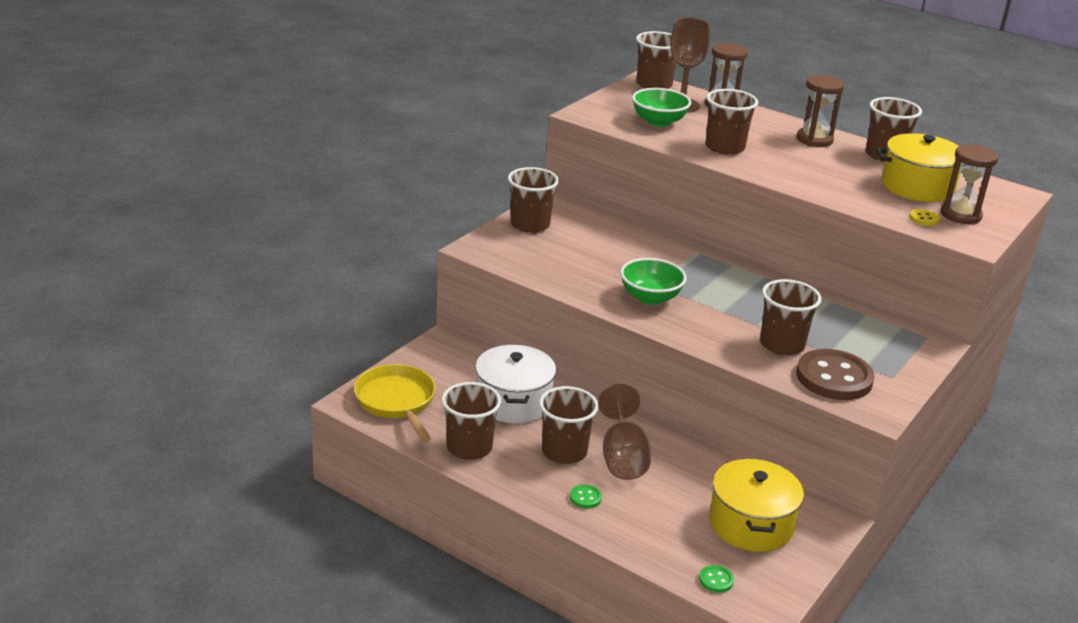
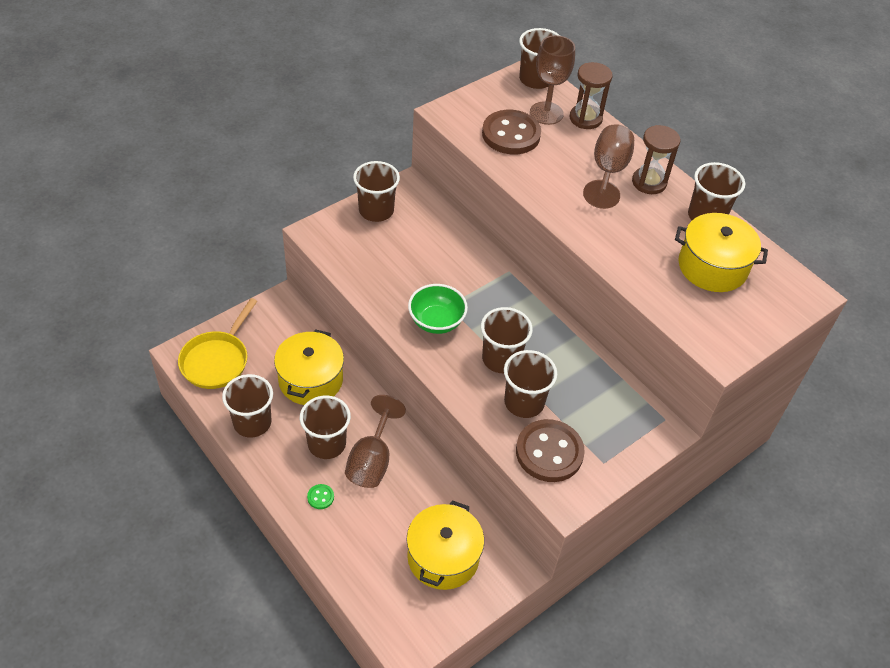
camera: 15 degrees right, 20 degrees up
yellow pan [354,364,436,442] -> yellow pan turned 150 degrees counterclockwise [178,298,257,389]
white pot [475,345,556,423] -> yellow pot [274,329,344,405]
green bowl [632,88,691,127] -> brown button [482,110,541,154]
green button [699,565,734,593] -> none
brown cup [705,89,758,155] -> brown cup moved to [481,307,533,373]
yellow button [909,209,940,226] -> none
brown hourglass [941,144,998,224] -> none
none -> brown goblet [583,124,634,209]

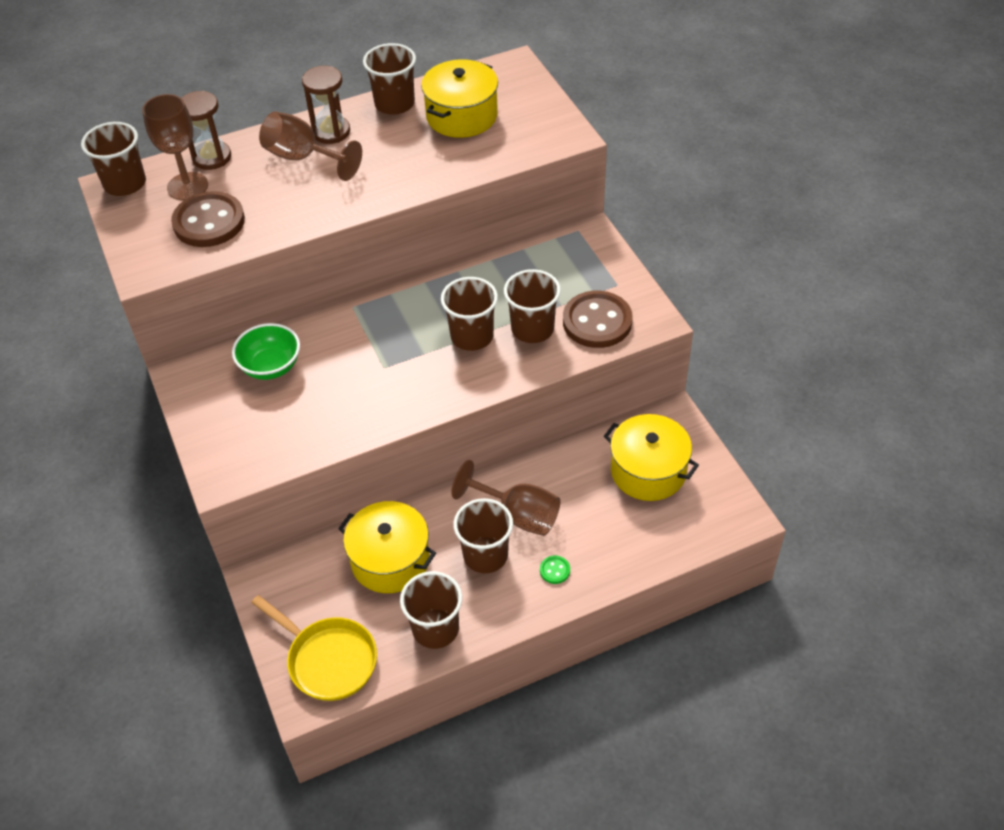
camera: 70 degrees left, 0 degrees up
brown cup [353,161,400,222] -> none
green bowl [408,284,468,334] -> green bowl moved to [232,323,300,380]

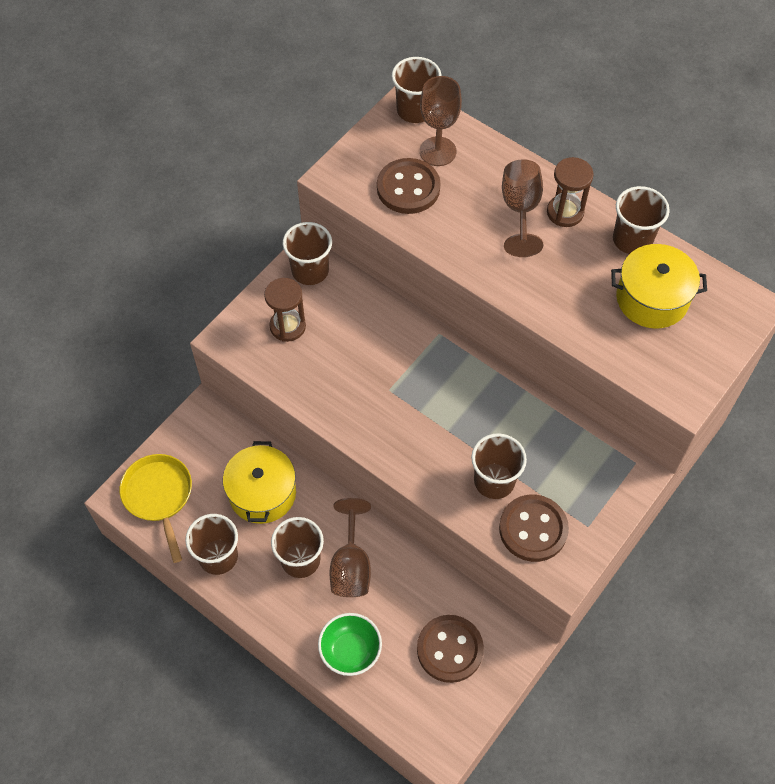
camera: 60 degrees right, 10 degrees up
brown hourglass [181,91,231,170] -> brown hourglass moved to [264,278,306,342]
green bowl [232,323,300,380] -> green bowl moved to [318,613,382,676]
yellow pan [251,595,377,701] -> yellow pan turned 150 degrees clockwise [119,454,192,563]
brown cup [441,277,498,351] -> brown cup moved to [282,222,332,285]
green button [540,556,570,584] -> none
yellow pot [604,414,699,501] -> brown button [417,615,484,683]

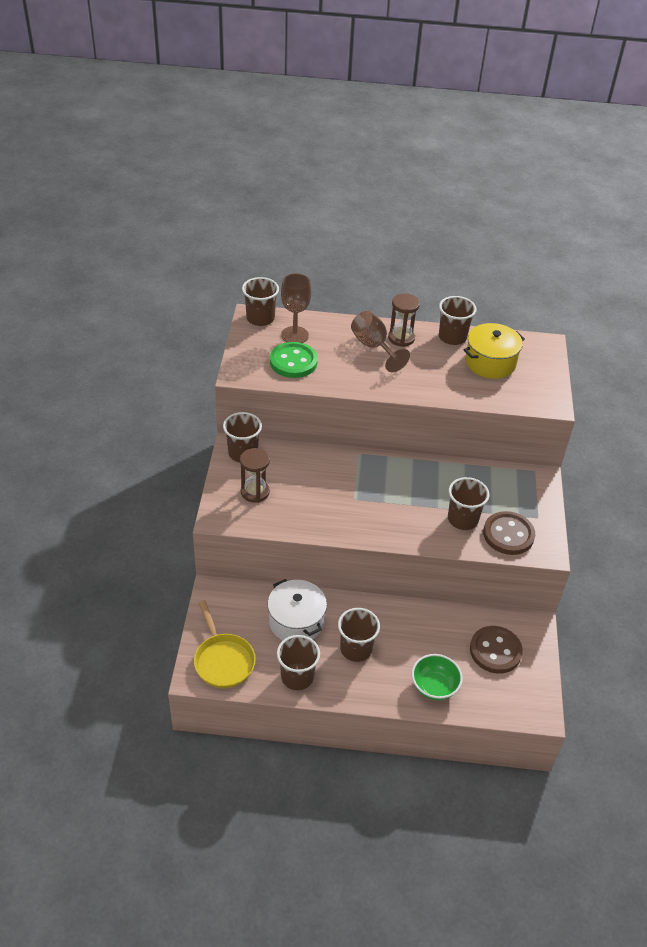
camera: 35 degrees left, 15 degrees down
yellow pan [119,454,192,563] -> yellow pan turned 150 degrees counterclockwise [194,600,256,689]
yellow pot [223,441,296,524] -> white pot [268,579,327,640]
brown goblet [330,498,371,597] -> none
brown button [377,158,441,214] -> green button [270,342,318,378]

